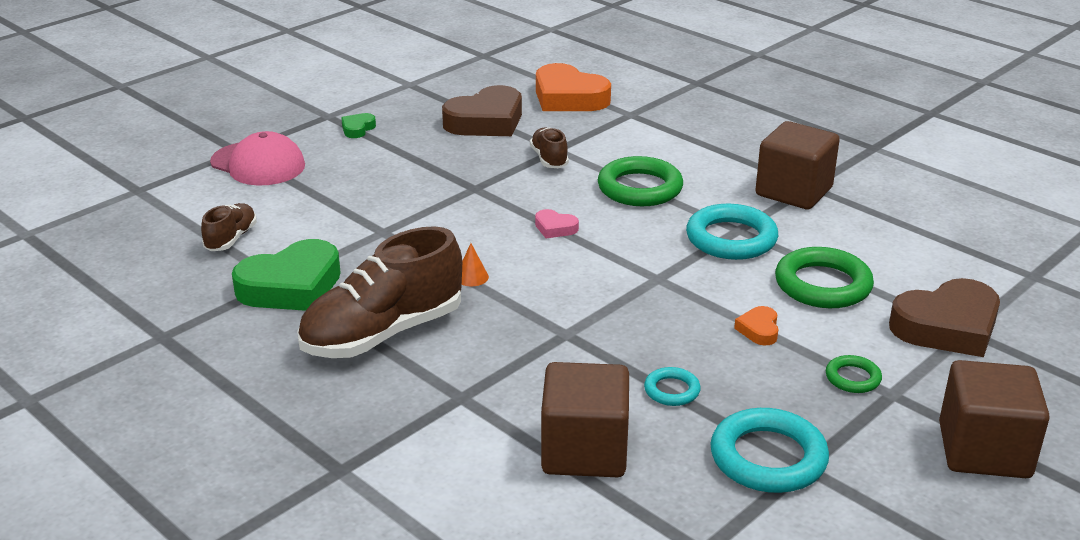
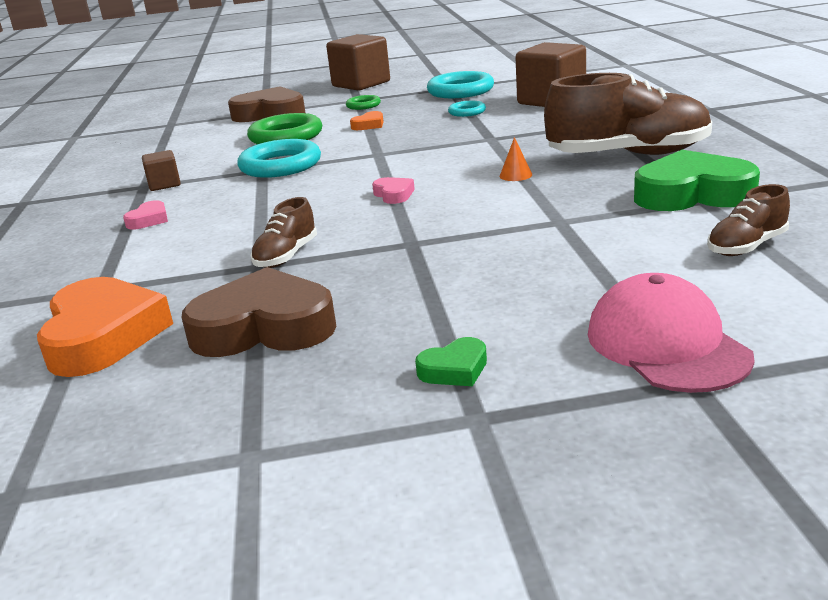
camera: 140 degrees left, 5 degrees down
green ring [598,156,683,206] -> none
brown cube [755,121,840,209] -> brown cube [142,150,181,191], size x0.50
none -> pink heart [123,200,168,230]

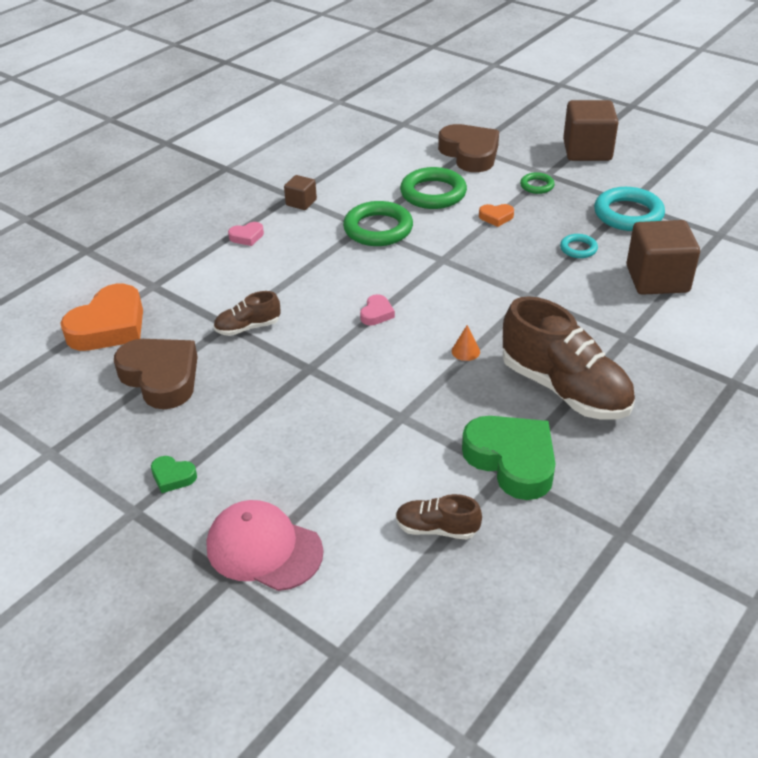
camera: 45 degrees right, 15 degrees up
turquoise ring [237,139,321,178] -> green ring [343,201,413,246]
pink cap [588,273,755,393] -> pink cap turned 90 degrees counterclockwise [207,500,324,591]

